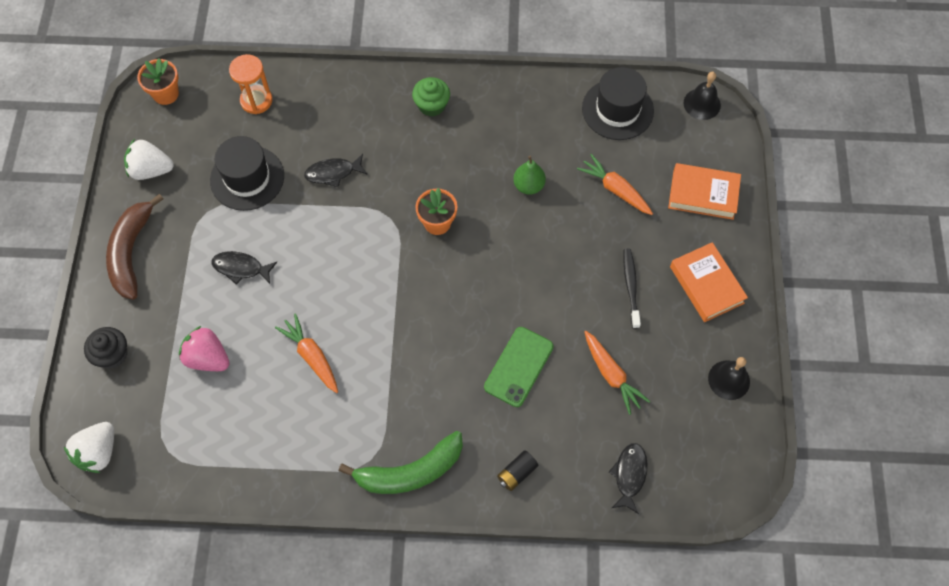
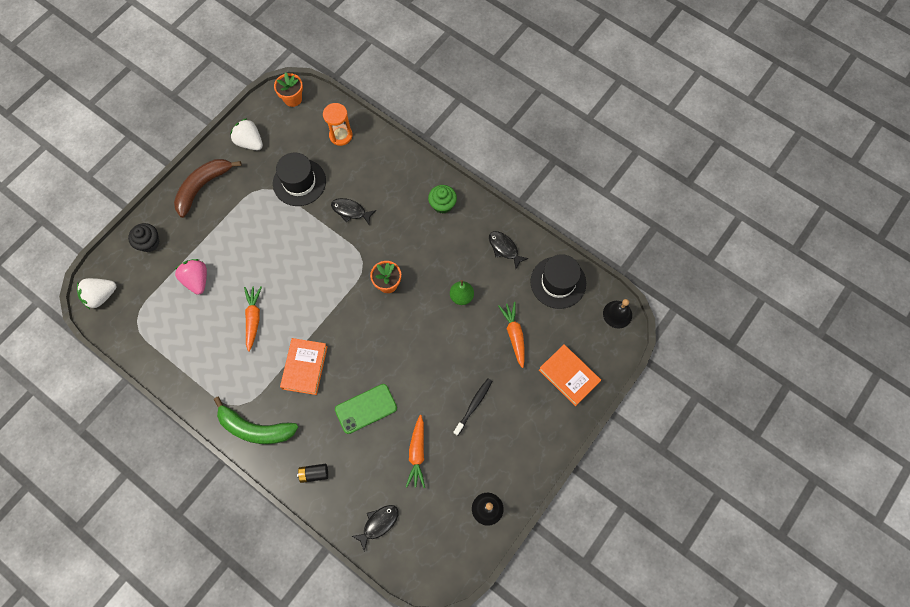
camera: 35 degrees right, 5 degrees up
black fish [211,251,277,285] -> black fish moved to [489,231,529,269]
orange book [670,242,748,322] -> orange book moved to [280,338,328,395]

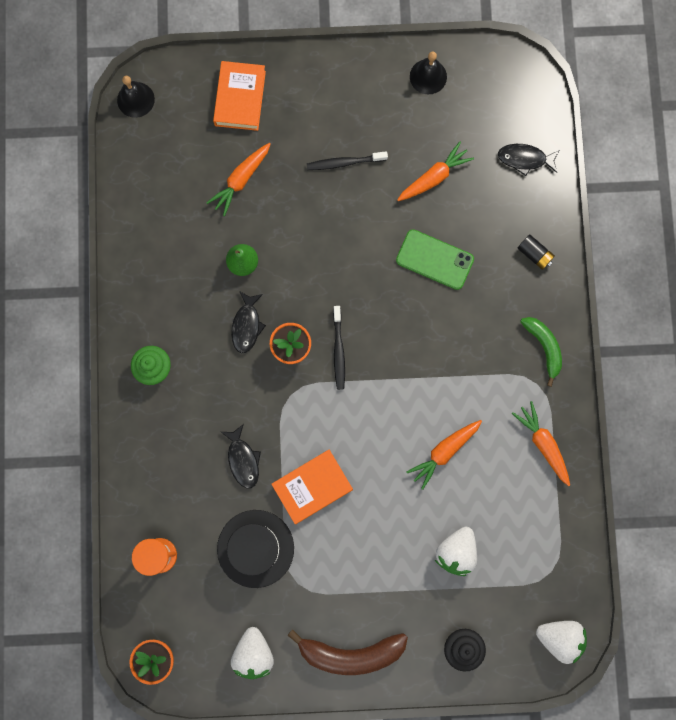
camera: 130 degrees left, 10 degrees up
pink strawberry [174,259,207,295] -> white strawberry [435,527,477,576]
green banana [214,397,298,444] -> green banana [520,317,562,387], size x0.65
orange book [280,338,328,395] -> orange book moved to [271,450,353,524]
black fish [489,231,529,269] -> black fish moved to [231,291,266,353]
black hat [530,254,586,309] -> none
none -> black toothbrush [333,306,345,390]
none -> orange carrot [512,401,570,486]

